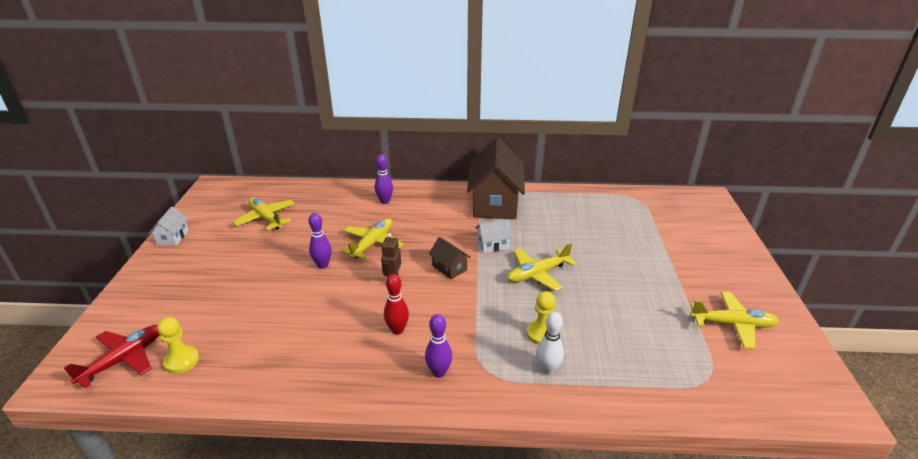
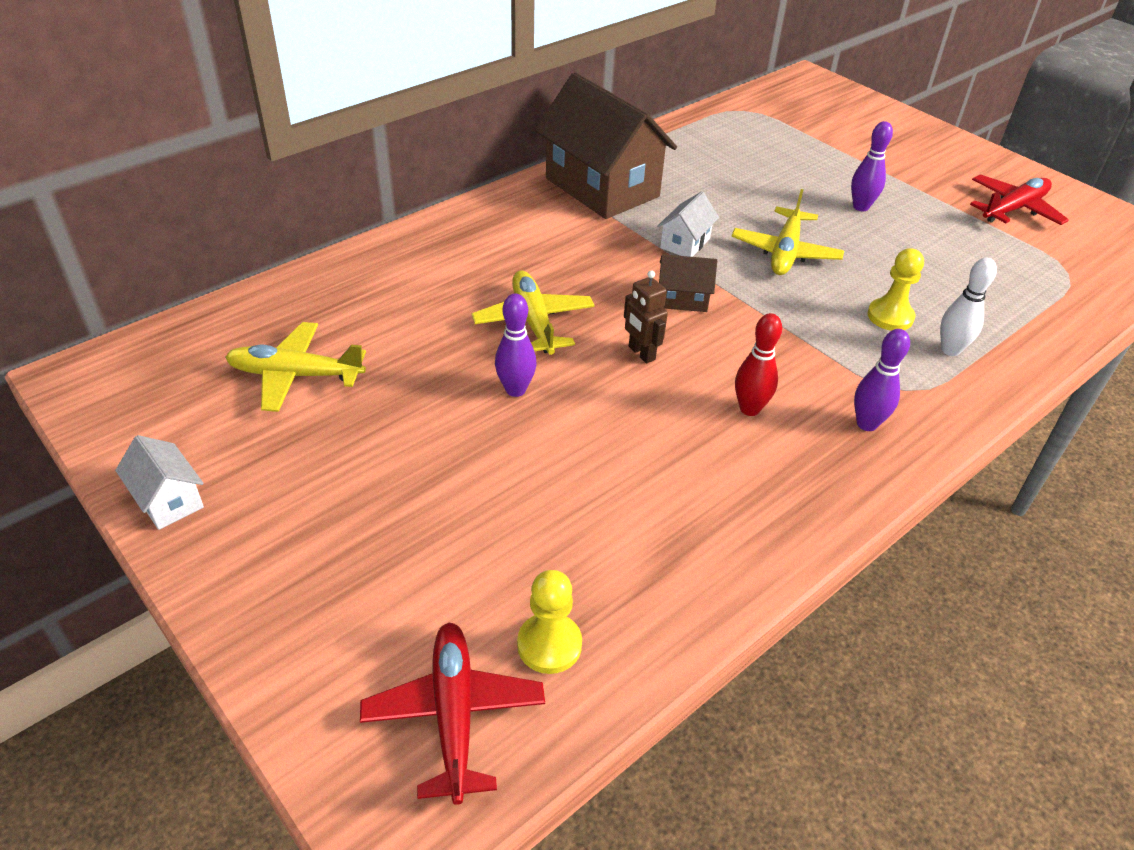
camera: 45 degrees left, 10 degrees up
purple bowling pin [375,154,393,204] -> purple bowling pin moved to [851,121,893,211]
yellow plane [690,292,779,349] -> red plane [970,174,1069,225]

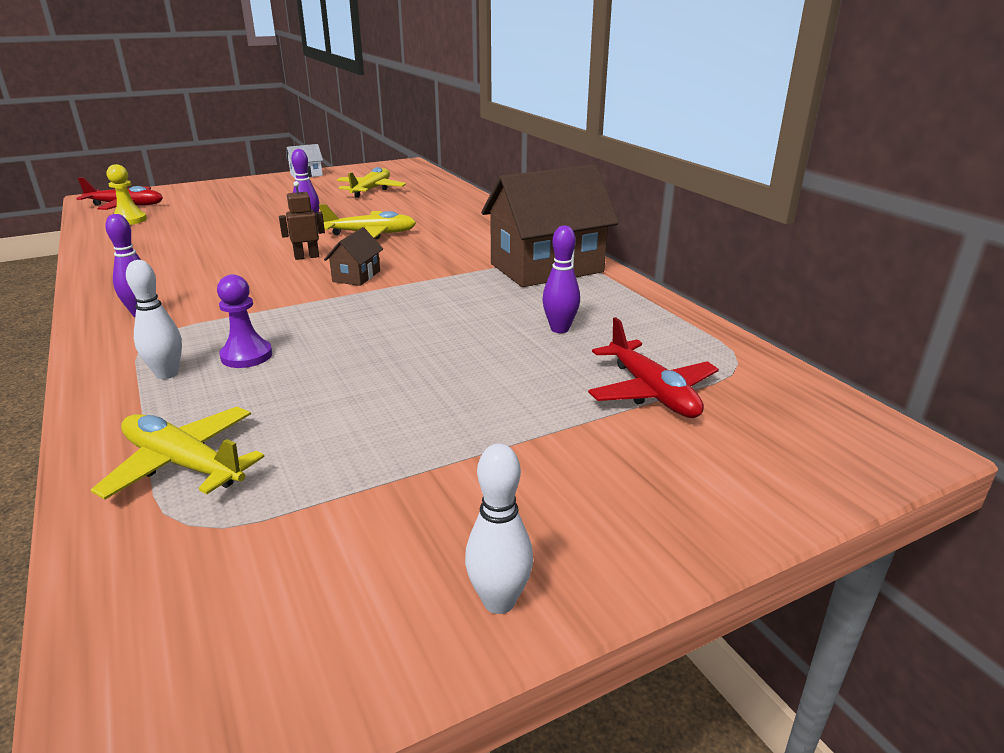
camera: 105 degrees right, 15 degrees down
white house [657,191,719,257] -> none
yellow plane [732,189,844,275] -> yellow plane moved to [91,407,264,500]
red bowling pin [735,313,782,416] -> none
purple bowling pin [851,121,893,211] -> purple bowling pin moved to [543,225,580,333]
yellow pawn [867,248,924,331] -> purple pawn [217,274,272,368]
red plane [970,174,1069,225] -> red plane moved to [588,317,719,418]
none -> white bowling pin [465,444,533,614]

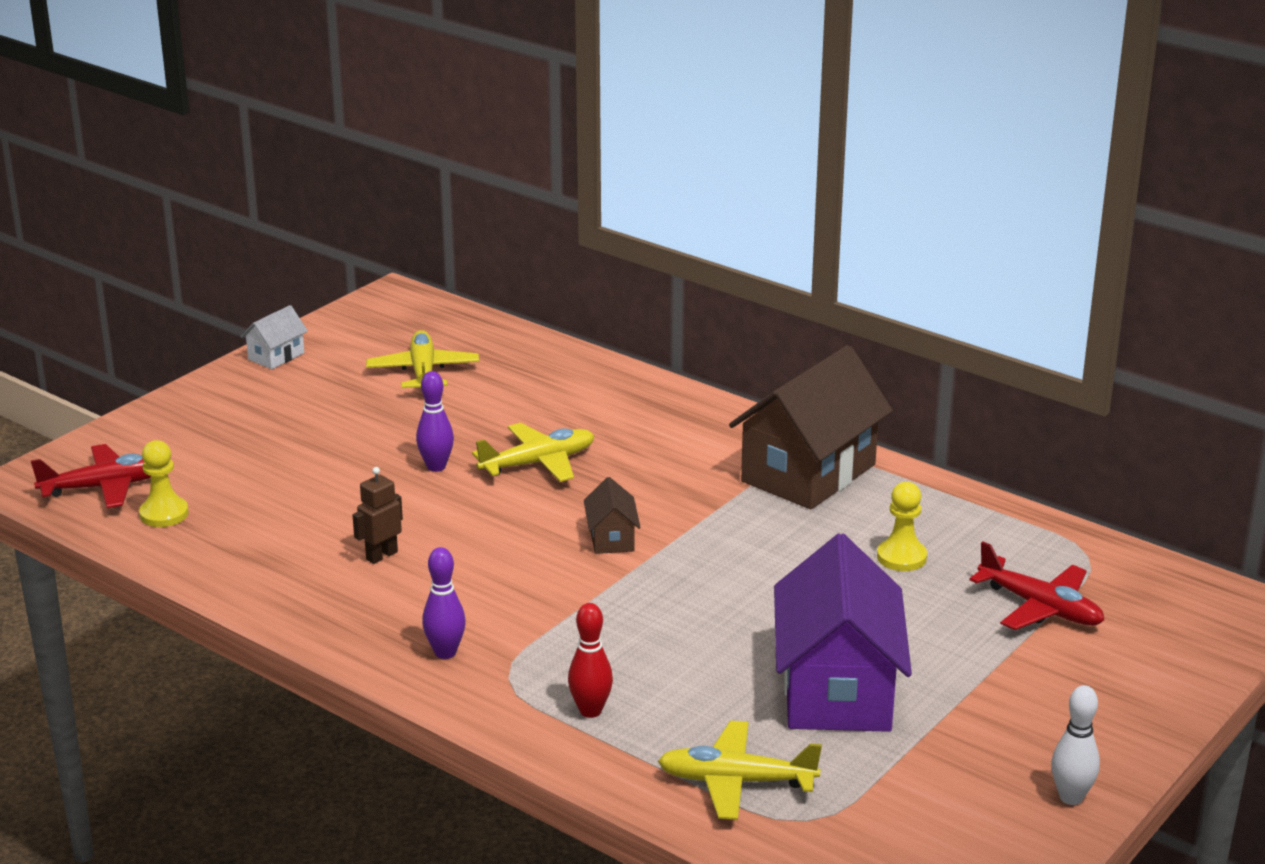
camera: 25 degrees left, 0 degrees up
white bowling pin [126,260,182,379] -> red bowling pin [568,603,613,718]
purple pawn [217,274,272,368] -> none
brown robot [279,181,325,260] -> brown robot moved to [353,467,403,564]
purple bowling pin [543,225,580,333] -> yellow pawn [877,482,927,571]
none -> purple house [774,534,912,732]

